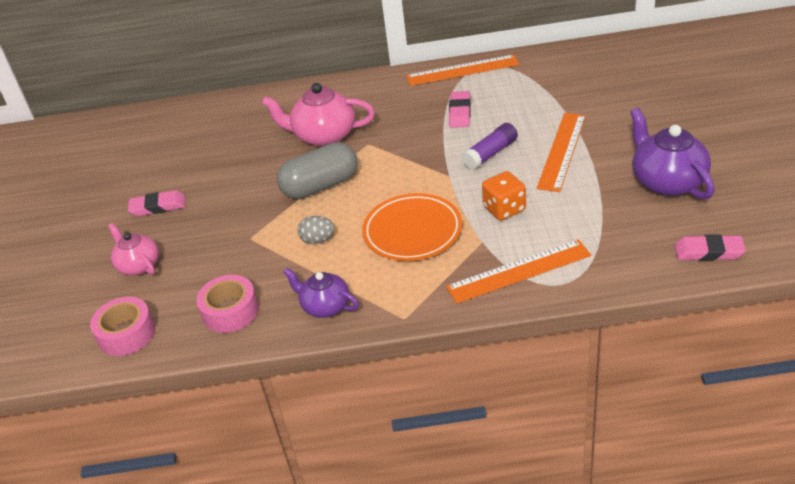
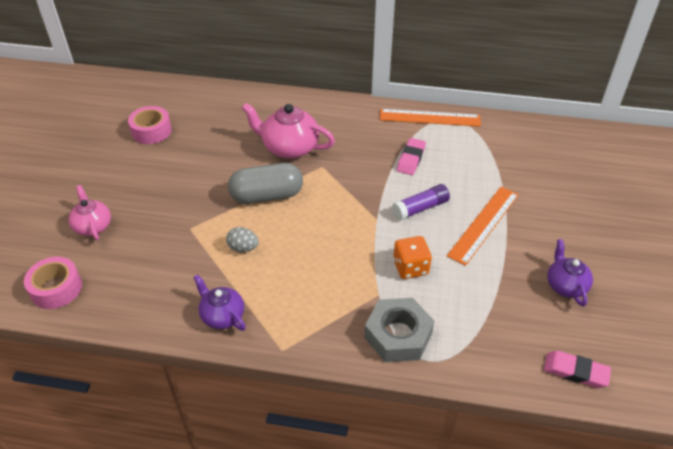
camera: 10 degrees right, 5 degrees up
pink eraser [128,190,185,216] -> none
pink tape [196,275,259,333] -> pink tape moved to [128,106,172,144]
orange plate [362,193,462,261] -> none
orange ruler [446,240,591,304] -> grey nut [364,298,434,362]
purple teapot [630,108,714,200] -> purple teapot [547,239,593,306], size x0.62

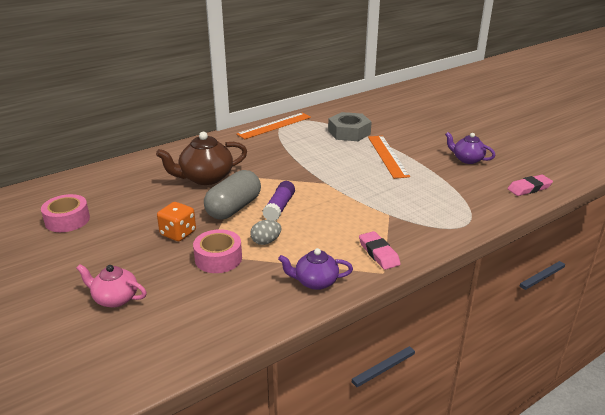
camera: 45 degrees left, 15 degrees down
pink tape [24,257,82,309] -> pink tape moved to [193,229,242,273]
pink teapot [242,103,335,159] -> brown teapot [156,132,247,185]
grey nut [364,298,434,362] -> grey nut moved to [328,112,372,141]
purple glue stick [392,184,450,220] -> purple glue stick moved to [263,181,295,221]
orange dice [393,236,432,279] -> orange dice moved to [157,202,196,241]
pink eraser [397,138,426,175] -> pink eraser moved to [359,231,401,270]

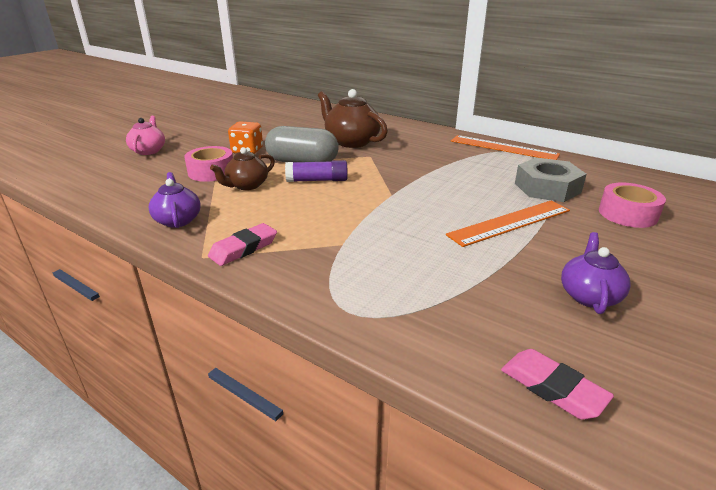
camera: 70 degrees right, 0 degrees up
pink tape [41,194,90,232] -> pink tape moved to [599,183,666,228]
grey egg [250,220,281,245] -> brown teapot [210,147,275,190]

